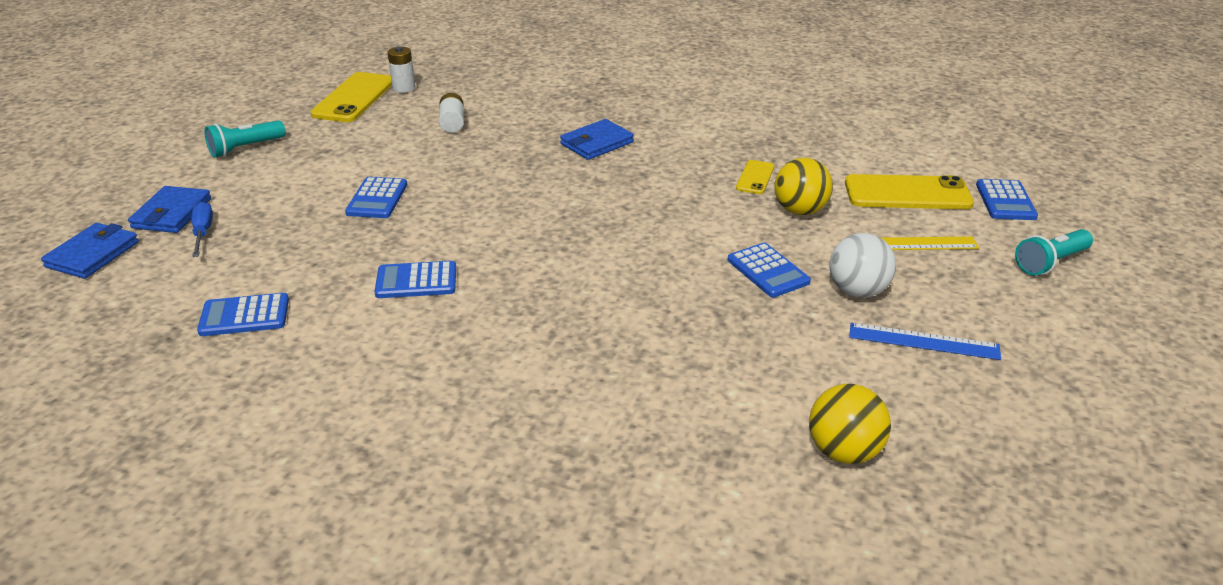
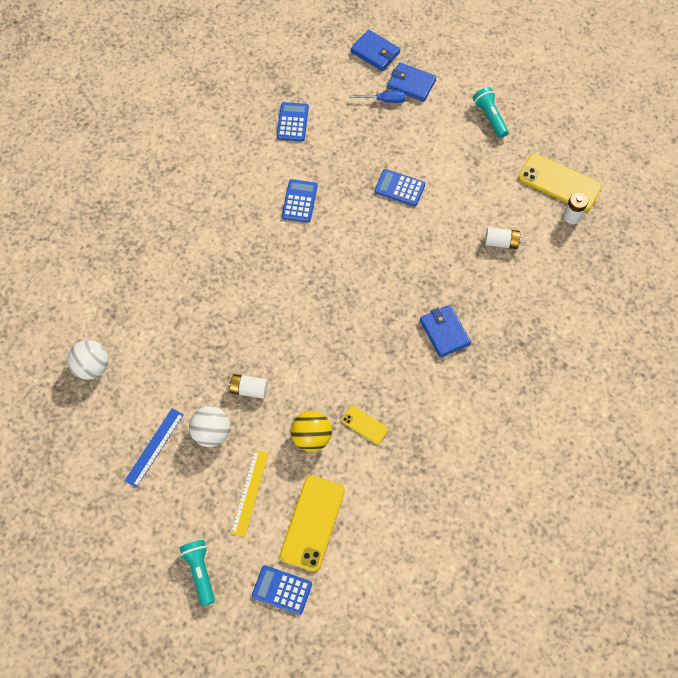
camera: 105 degrees right, 30 degrees up
blue calculator [728,243,811,297] -> white battery [229,374,268,399]
yellow ball [809,384,891,464] -> white ball [67,340,108,380]

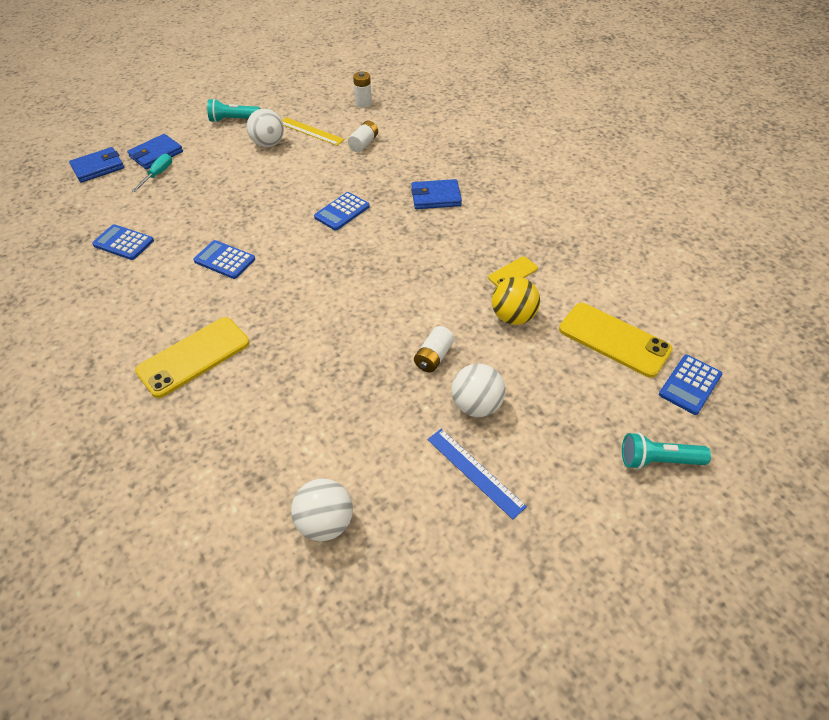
camera: 70 degrees left, 15 degrees down
yellow ruler [231,450,269,537] -> yellow ruler moved to [282,117,345,146]
blue screwdriver [350,91,406,103] -> turquoise screwdriver [132,154,172,192]
blue calculator [375,169,425,206] -> blue calculator moved to [314,192,370,230]
yellow phone [518,153,602,211] -> yellow phone moved to [135,317,249,398]
none -> white ball [247,109,284,147]

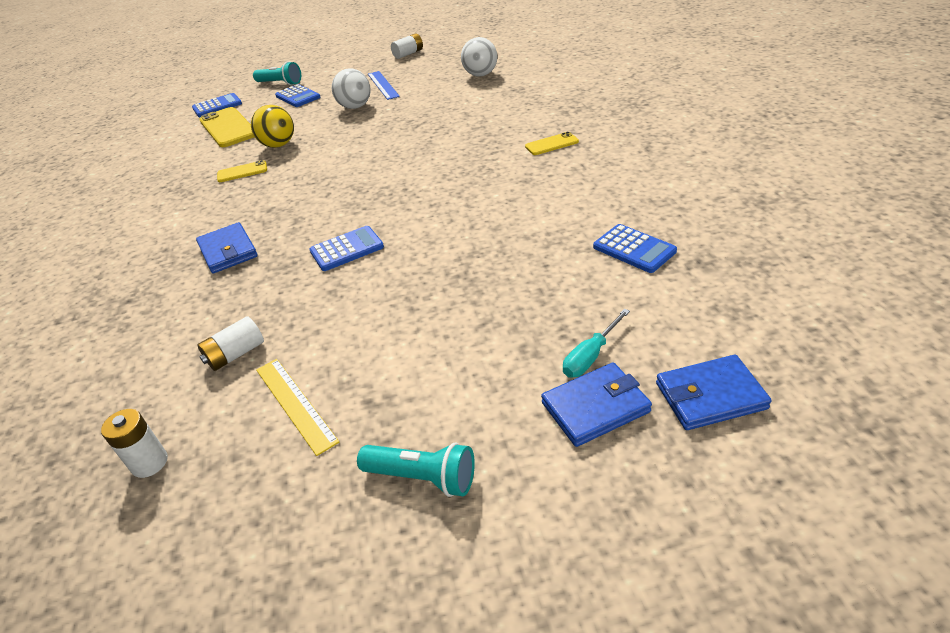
camera: 155 degrees left, 10 degrees down
yellow phone [135,317,249,398] -> yellow phone [525,132,579,155], size x0.52
blue calculator [193,240,255,279] -> blue calculator moved to [275,84,321,107]
white ball [247,109,284,147] -> none
blue wallet [411,179,462,209] -> blue wallet turned 45 degrees clockwise [196,222,258,273]
white battery [414,326,455,373] -> white battery moved to [391,33,423,59]

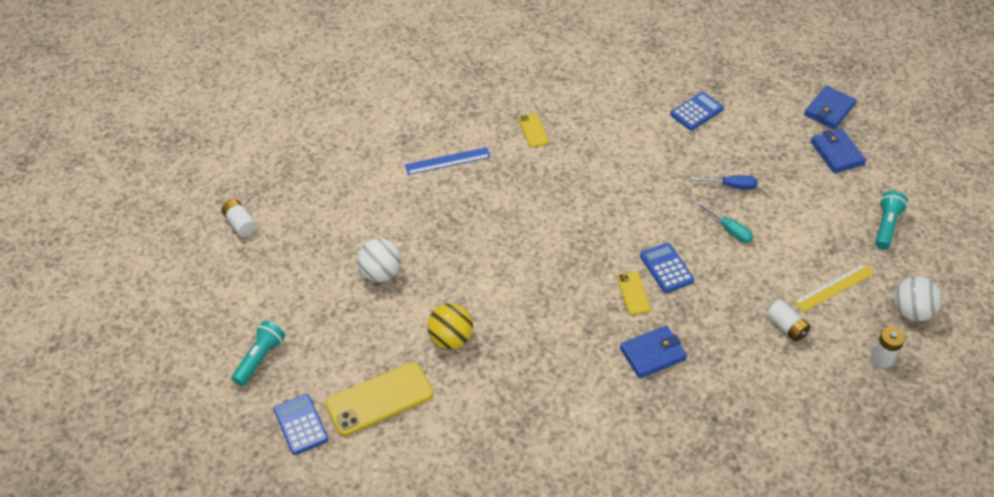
camera: 90 degrees left, 10 degrees up
yellow phone [217,160,267,182] -> yellow phone moved to [617,272,651,315]
blue calculator [275,84,321,107] -> none
blue ruler [368,71,400,100] -> blue ruler moved to [405,147,491,175]
white ball [461,37,497,77] -> white ball moved to [894,276,942,321]
turquoise screwdriver [563,309,630,377] -> turquoise screwdriver moved to [697,201,753,243]
blue wallet [656,355,771,430] -> blue wallet turned 45 degrees clockwise [804,85,857,129]
none -> blue screwdriver [691,175,758,190]

